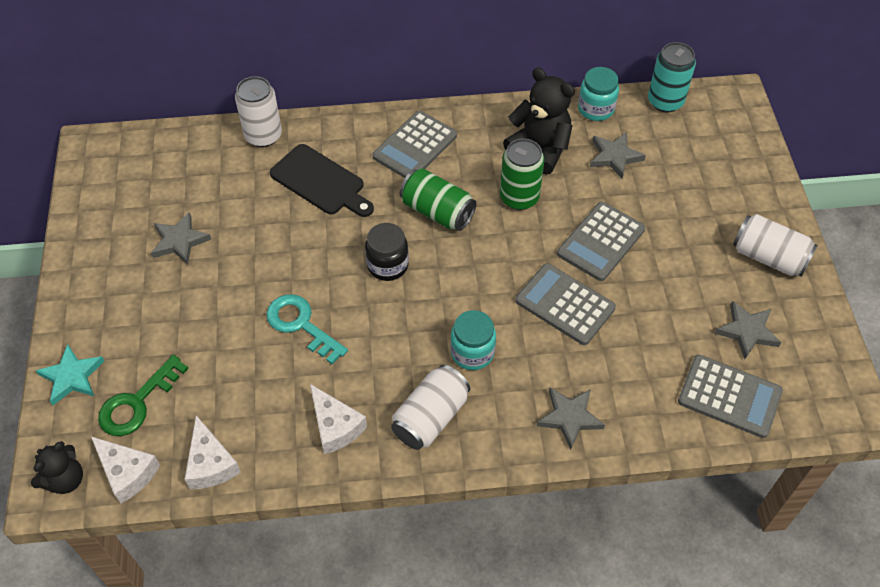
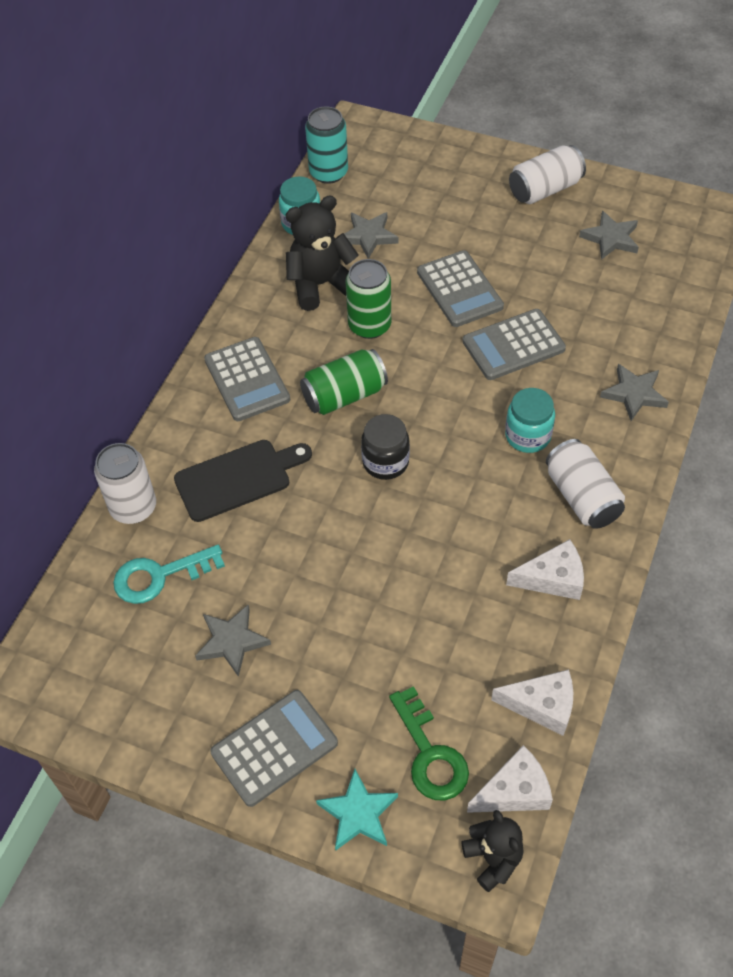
camera: 60 degrees left, 0 degrees up
turquoise key [266,294,348,364] -> turquoise key moved to [113,545,225,604]
grey calculator [678,355,783,438] -> grey calculator moved to [210,690,338,807]

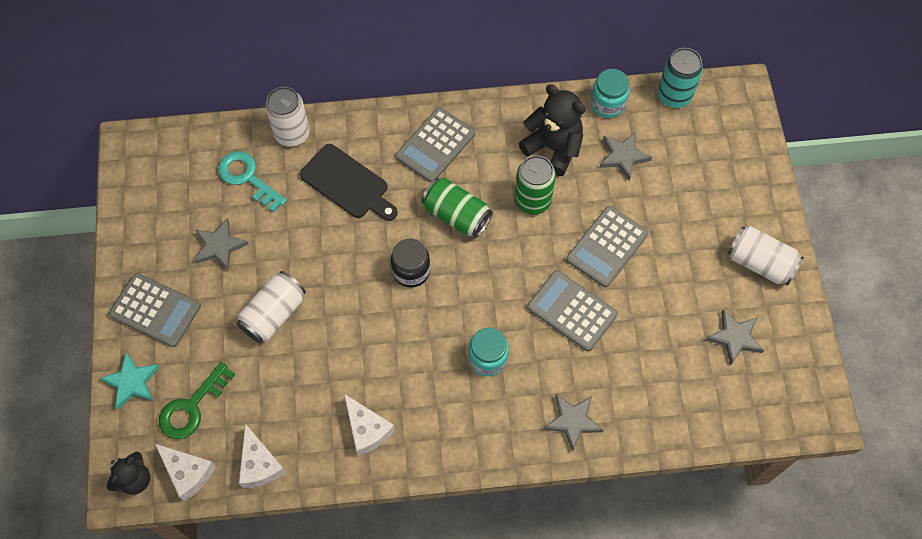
camera: 60 degrees right, 10 degrees up
white can [546,439,625,529] -> white can moved to [236,271,306,343]

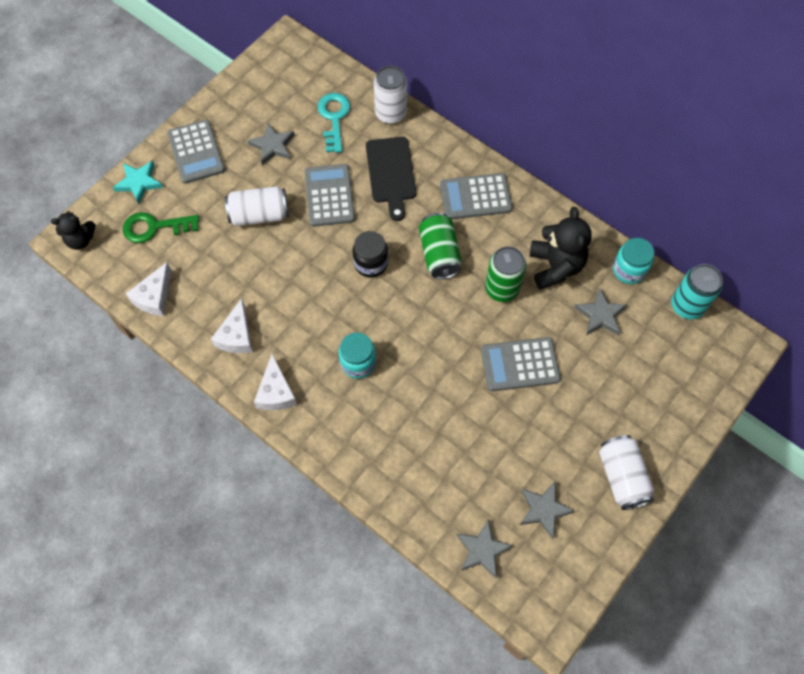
camera: 45 degrees right, 0 degrees up
white cheese [155,444,216,501] -> white cheese moved to [254,354,297,410]
grey calculator [527,270,618,351] -> grey calculator moved to [305,164,355,227]
grey star [544,395,603,451] -> grey star moved to [456,519,514,578]

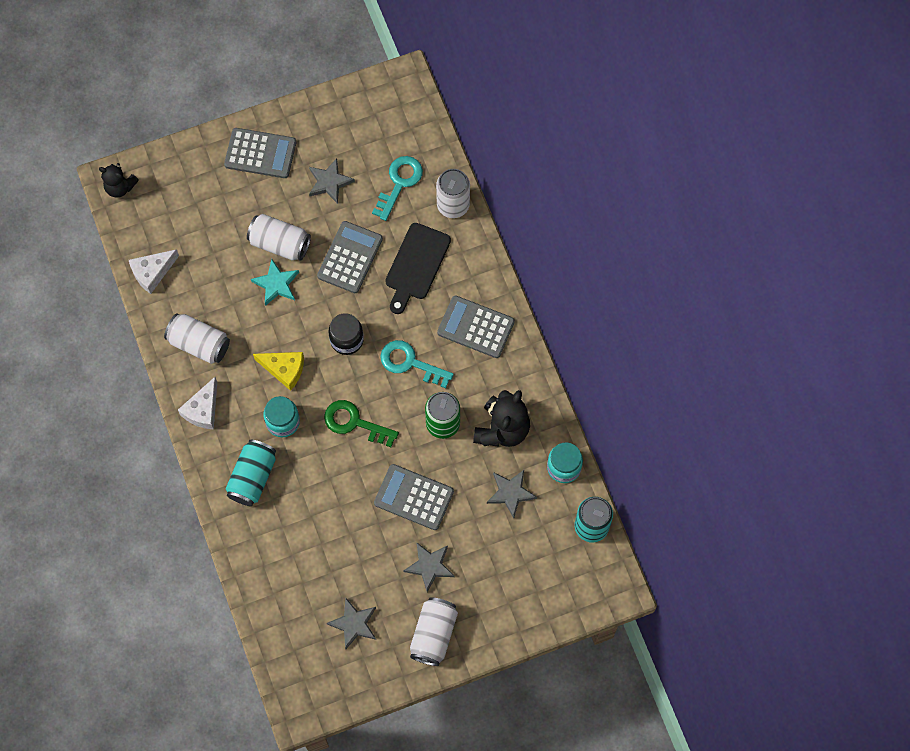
camera: 30 degrees right, 5 degrees up
turquoise star [113,161,163,204] -> turquoise star moved to [251,259,299,306]
green key [123,212,199,243] -> green key moved to [324,400,399,447]
grey calculator [167,120,225,184] -> grey calculator turned 90 degrees counterclockwise [224,128,296,178]
white cheese [211,298,253,353] -> white can [164,313,230,364]
green can [419,213,462,279] -> turquoise key [380,340,454,388]
grey star [456,519,514,578] -> grey star moved to [403,542,454,592]
none -> turquoise can [226,440,276,506]
none -> yellow cheese [253,352,304,391]

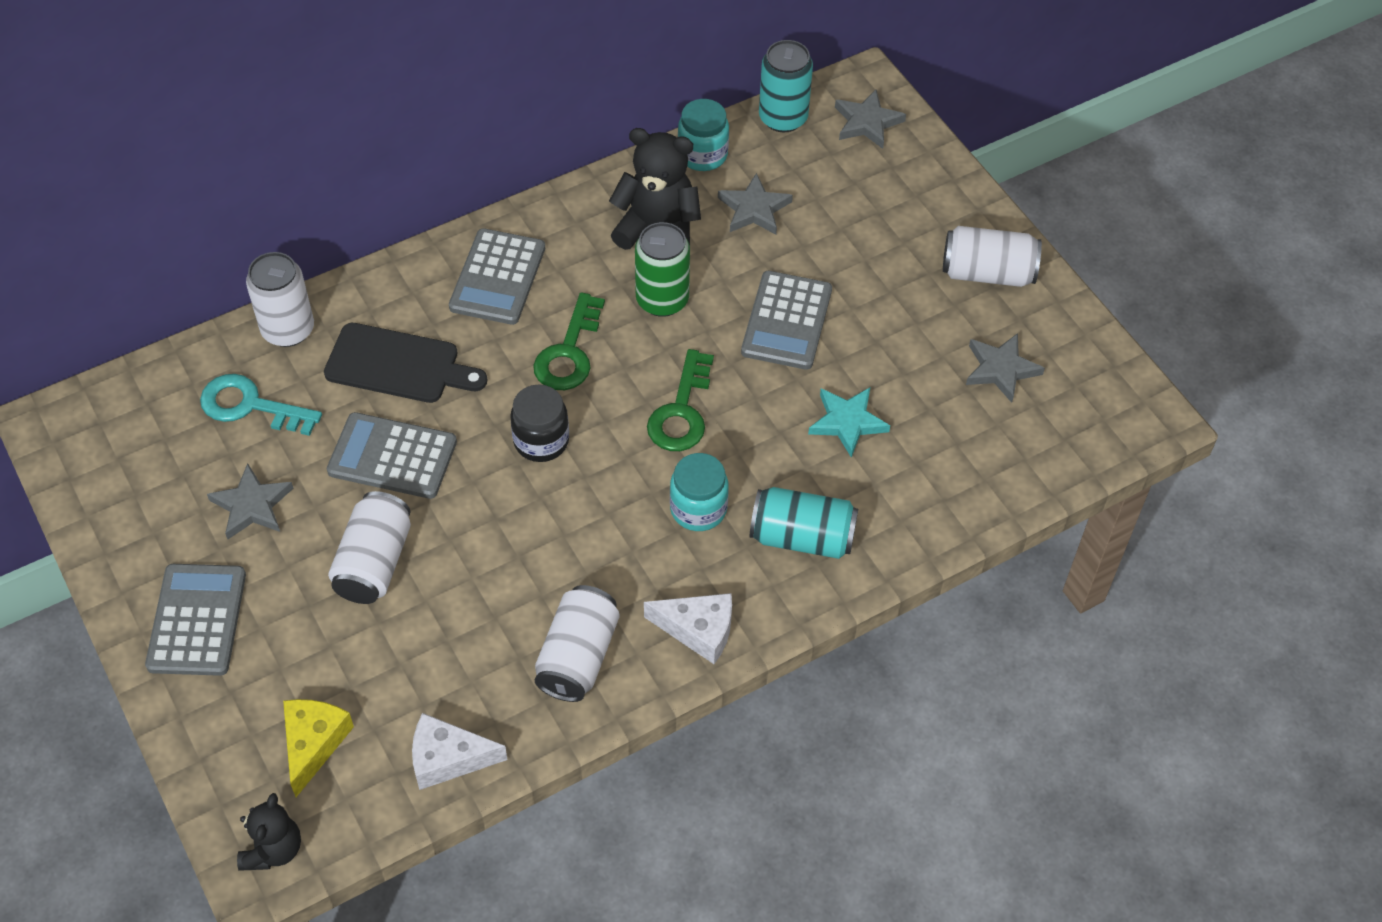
camera: 100 degrees left, 15 degrees down
white cheese [129,249,179,294] -> white cheese turned 135 degrees clockwise [412,713,508,790]
turquoise star [251,259,299,306] -> turquoise star moved to [808,388,890,458]
yellow cheese [253,352,304,391] -> yellow cheese moved to [283,699,354,797]
turquoise key [380,340,454,388] -> green key [533,292,605,390]
grey star [403,542,454,592] -> grey star moved to [835,89,906,149]

